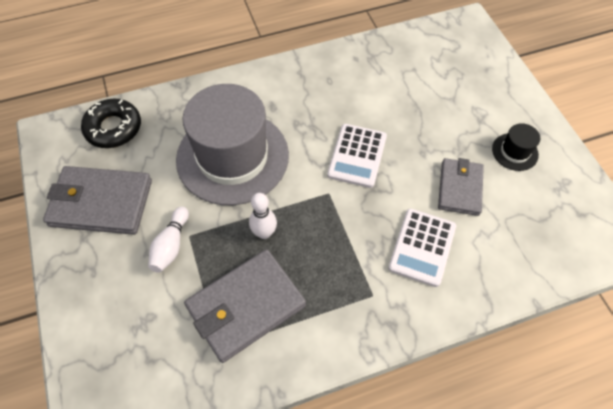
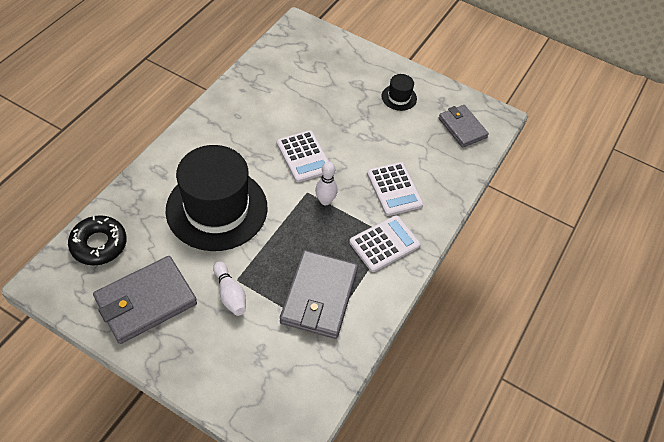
camera: 45 degrees left, 5 degrees down
grey hat [176,84,289,205] -> black hat [166,145,267,251]
white bowling pin [249,193,277,239] -> white bowling pin moved to [315,162,338,205]
grey wallet [438,158,484,216] -> grey wallet moved to [438,105,489,148]
none -> white calculator [349,215,421,272]

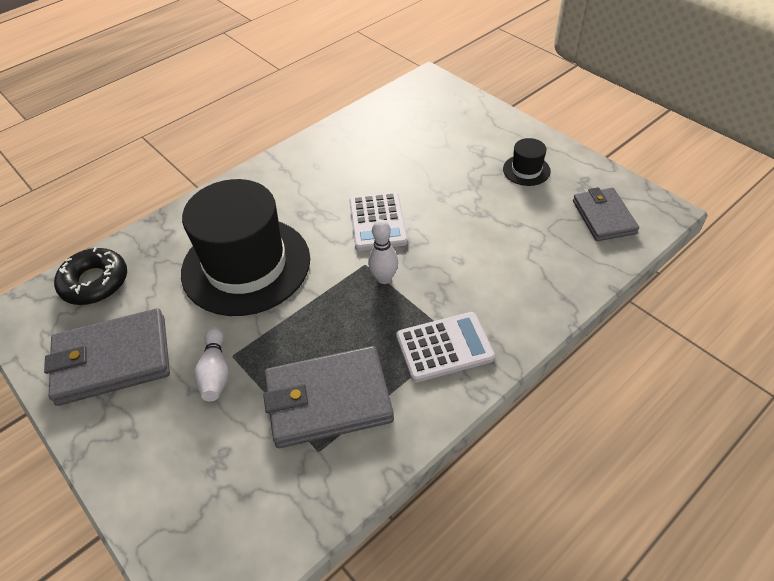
camera: 25 degrees right, 5 degrees down
grey wallet [280,250,358,339] -> grey wallet turned 45 degrees clockwise [263,346,394,448]
white calculator [367,162,424,216] -> none

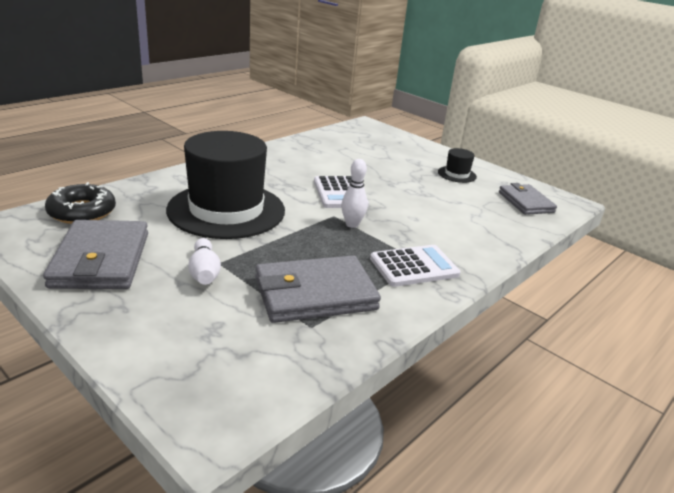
camera: 10 degrees left, 20 degrees down
grey wallet [44,308,170,406] -> grey wallet turned 75 degrees counterclockwise [43,220,148,289]

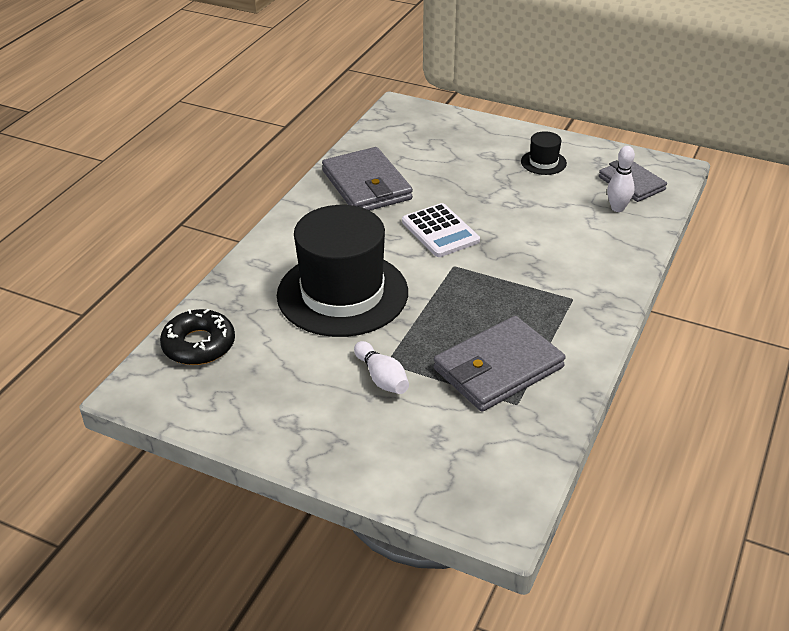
camera: 15 degrees left, 10 degrees up
grey wallet [43,220,148,289] -> grey wallet moved to [322,147,413,211]
white bowling pin [341,159,368,228] -> white bowling pin moved to [607,146,635,212]
white calculator [370,245,461,287] -> none

